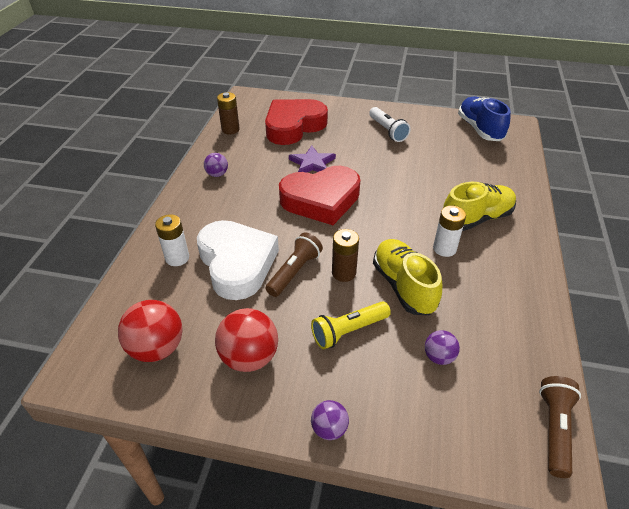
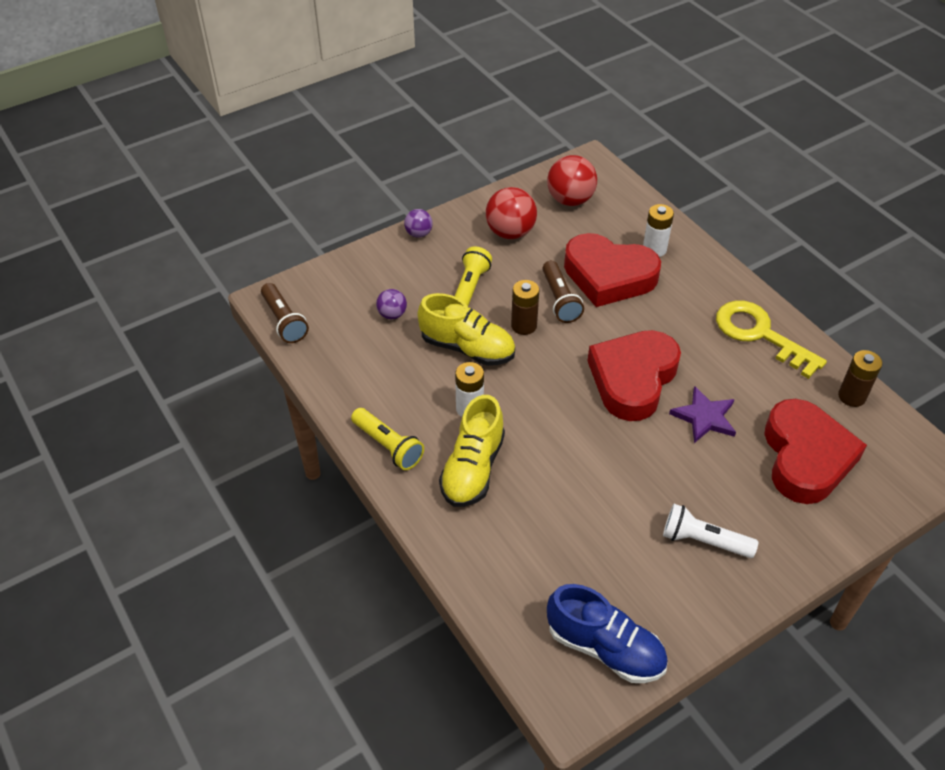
camera: 135 degrees right, 5 degrees up
white heart [197,220,279,300] -> red heart [564,233,661,307]
purple ball [204,153,228,177] -> yellow key [716,300,827,379]
none -> yellow flashlight [351,408,424,470]

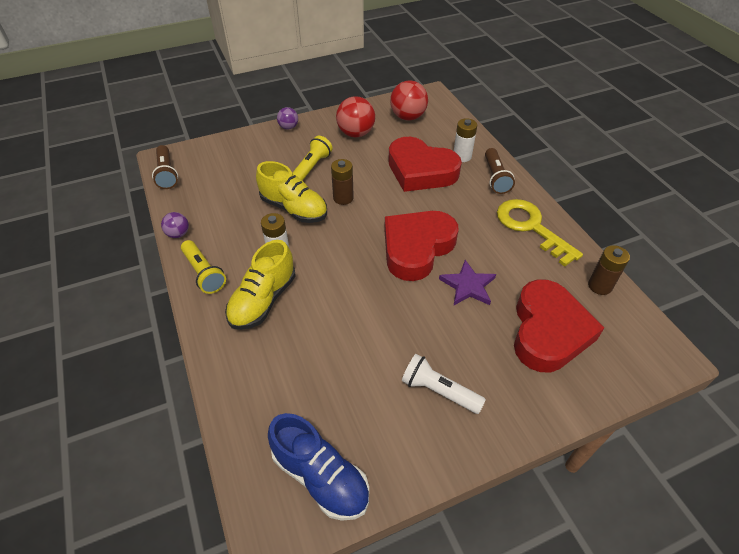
camera: 10 degrees right, 0 degrees up
purple ball [376,289,407,319] -> purple ball moved to [161,212,189,238]
brown flashlight [542,261,584,323] -> brown flashlight moved to [485,148,515,194]

